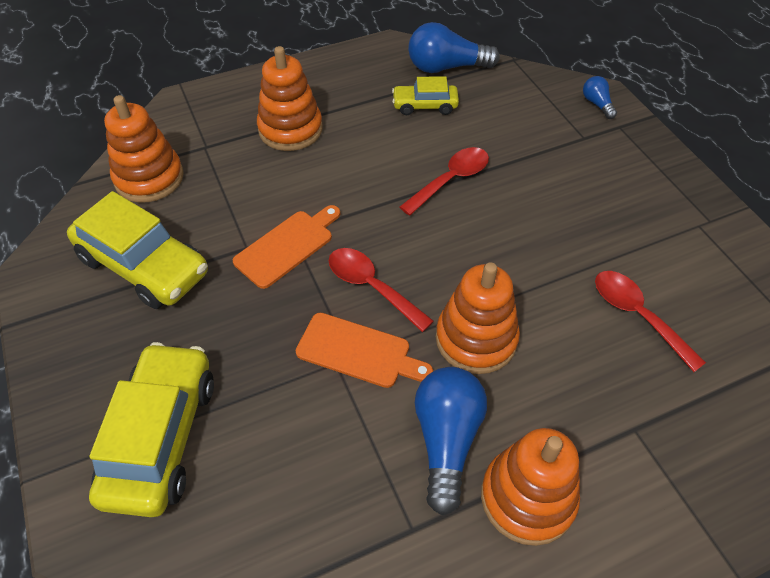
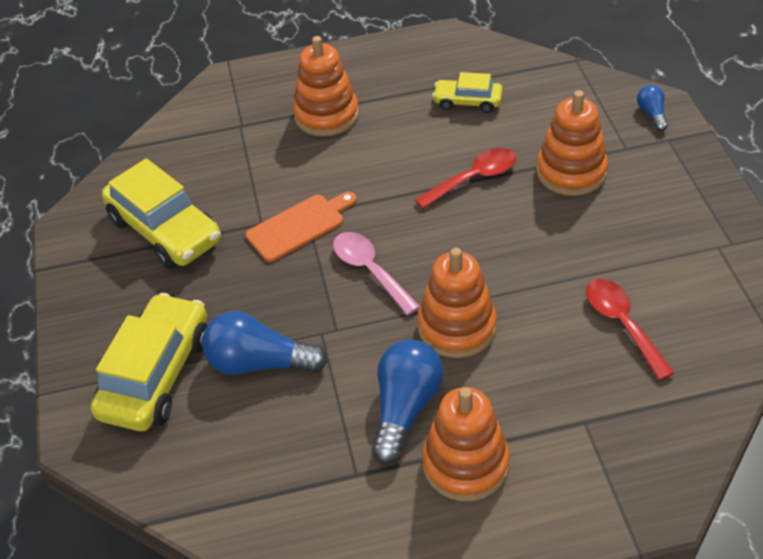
camera: 15 degrees right, 5 degrees down
orange stacking toy [104,95,184,203] -> orange stacking toy moved to [536,90,608,196]
orange cutting board [296,313,433,388] -> none
red spoon [329,248,434,332] -> pink spoon [333,232,420,315]
blue light bulb [408,22,500,73] -> blue light bulb moved to [202,311,328,375]

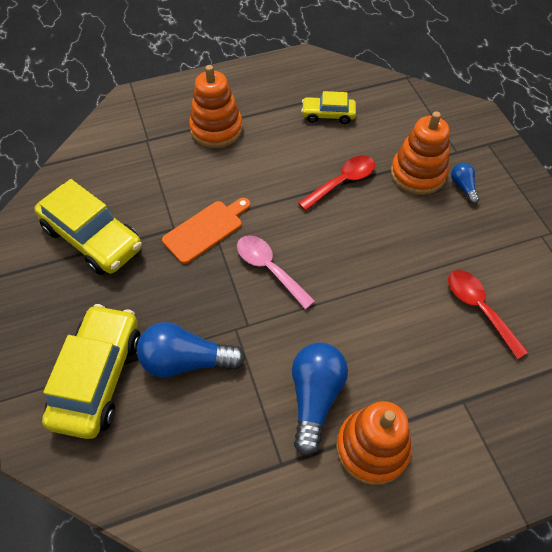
camera: 10 degrees left, 10 degrees up
orange stacking toy [417,248,497,358] -> none
blue light bulb [637,85,668,131] -> blue light bulb moved to [451,163,479,204]

